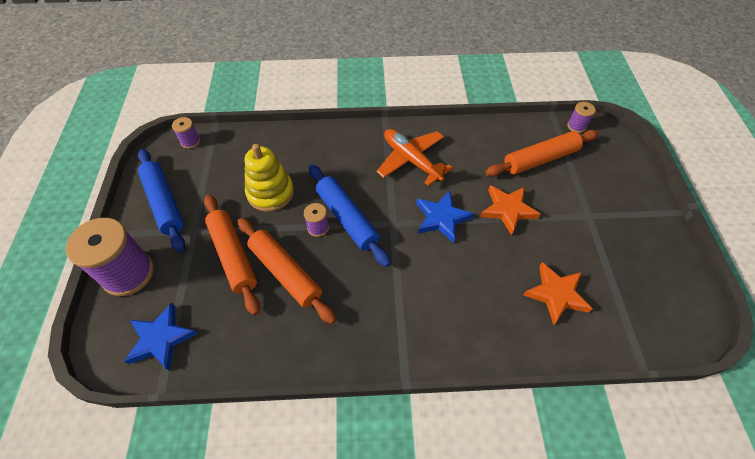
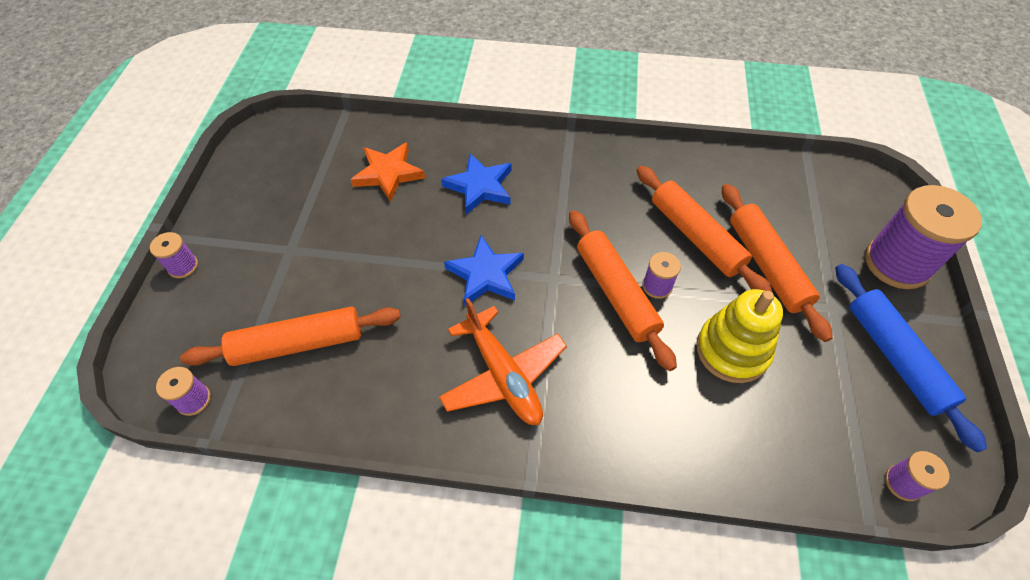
camera: 170 degrees left, 0 degrees up
blue star [124,303,197,371] -> blue star moved to [441,153,511,215]
blue rolling pin [309,164,391,267] -> orange rolling pin [569,210,677,371]
orange star [480,185,541,235] -> none
none -> purple spool [150,232,198,278]

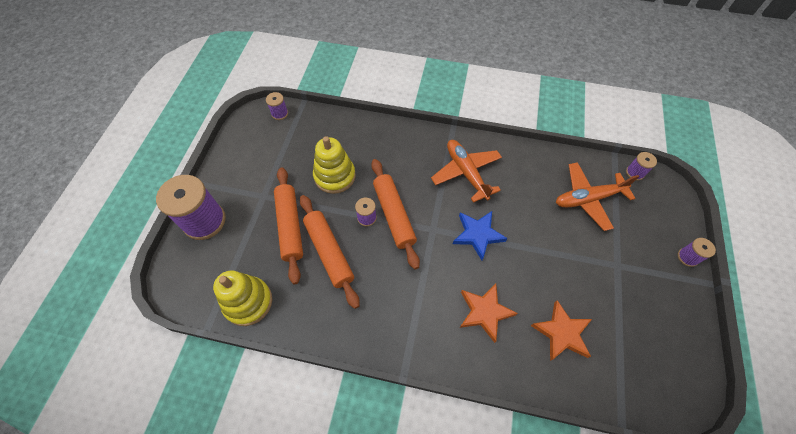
camera: 175 degrees left, 5 degrees up
orange rolling pin [180,307,401,366] -> orange plane [556,162,639,231]
blue star [441,153,511,215] -> orange star [460,283,518,343]
blue rolling pin [835,264,987,453] -> none
none -> yellow stacking toy [213,270,272,326]

